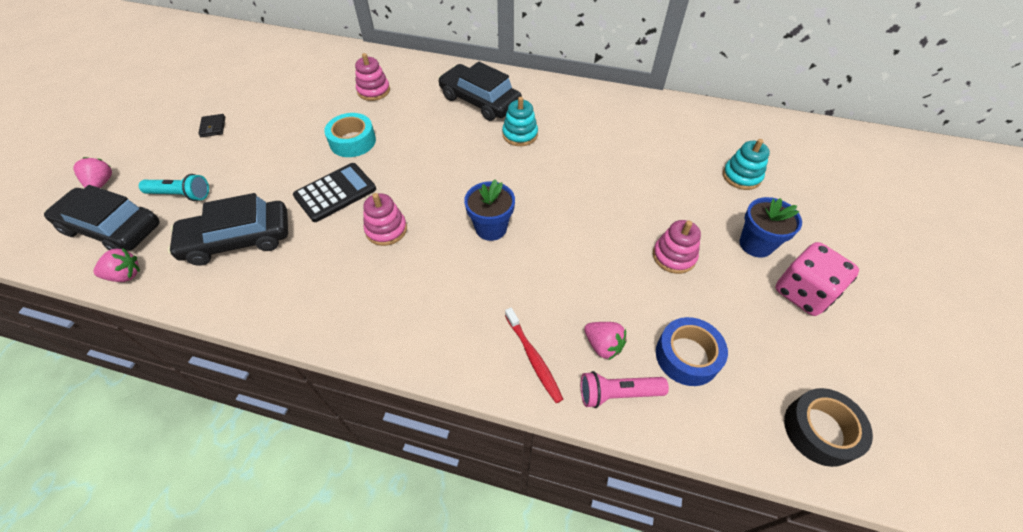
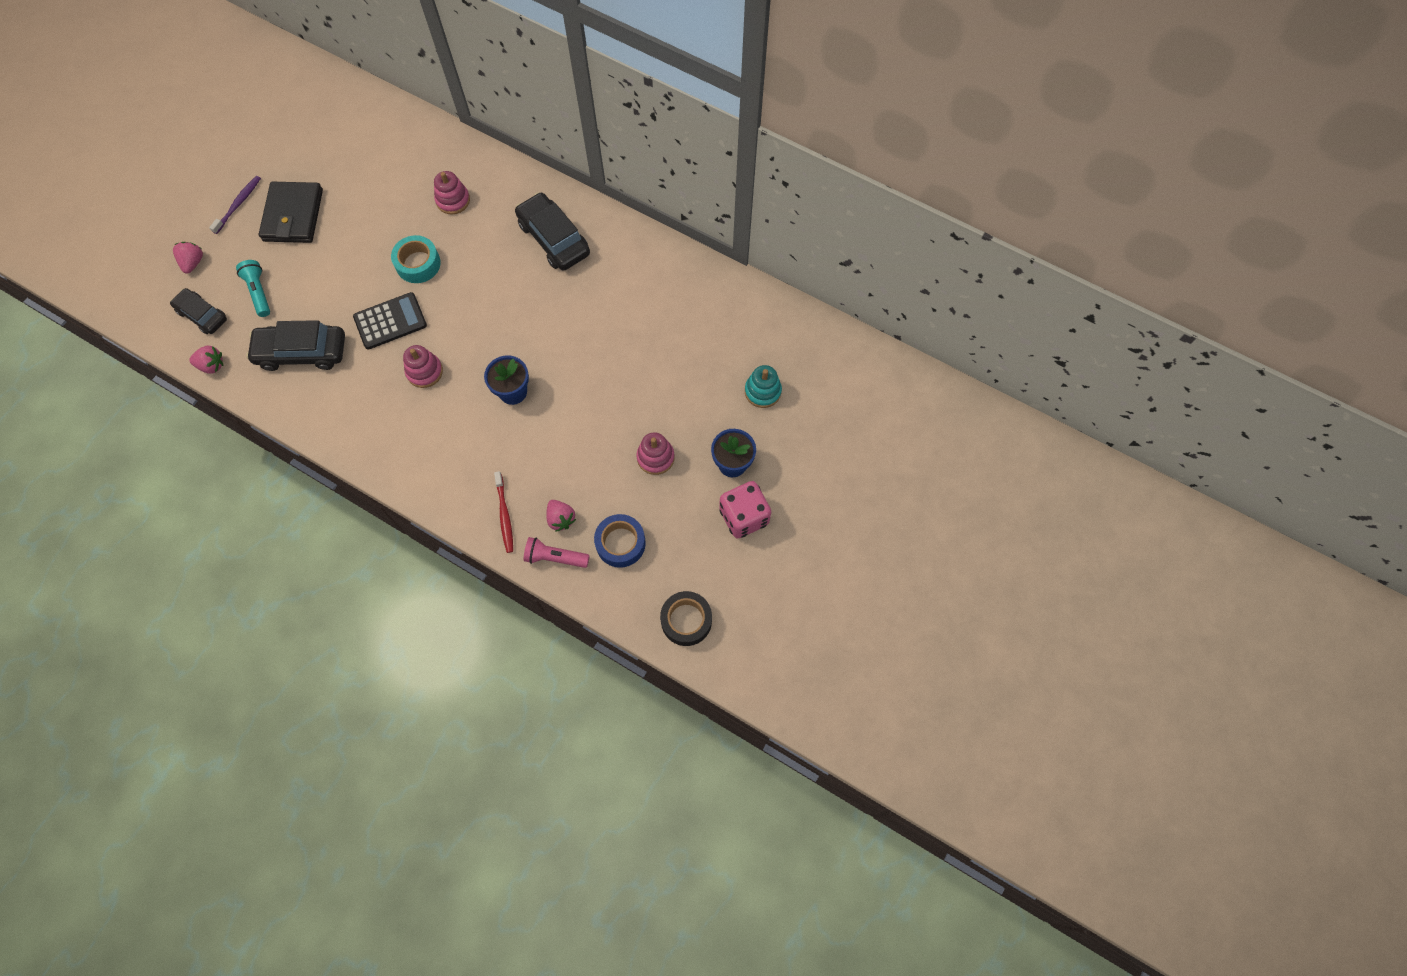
camera: 15 degrees right, 15 degrees up
black car [44,185,160,251] -> black car [170,288,227,334], size x0.64
turquoise flashlight [139,174,209,201] -> turquoise flashlight turned 135 degrees counterclockwise [236,260,270,317]
black wallet [198,114,225,137] -> black wallet [259,182,323,243], size x2.41
turquoise stacking toy [502,97,538,146] -> none
none -> purple toothbrush [209,176,261,234]

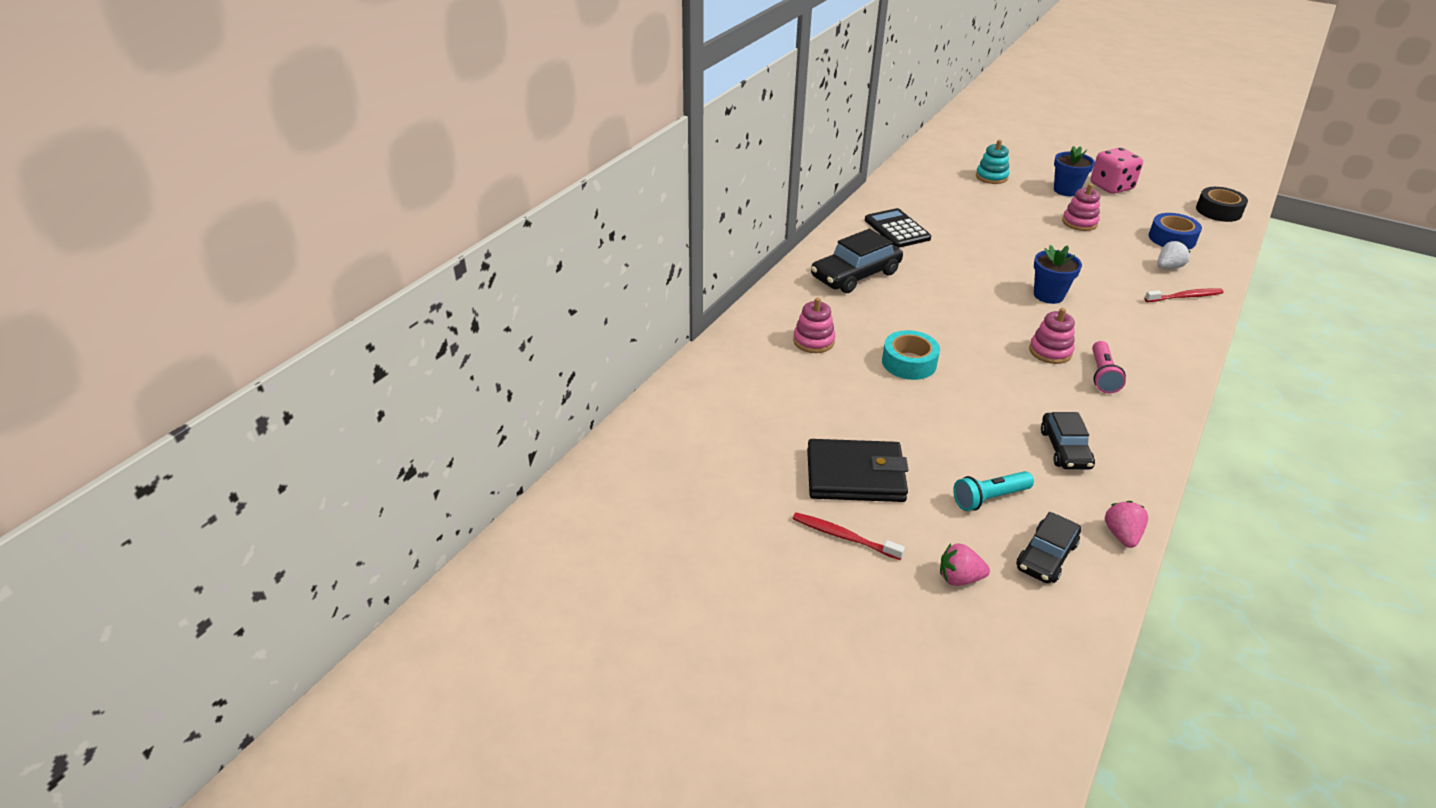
camera: 90 degrees left, 30 degrees down
purple toothbrush [209,176,261,234] -> red toothbrush [792,512,905,560]
black car [246,320,345,371] -> black car [1041,412,1095,470], size x0.64
black calculator [353,292,427,349] -> black calculator moved to [865,208,931,248]
pink flashlight [524,537,590,568] -> pink flashlight moved to [1092,341,1126,393]
pink strawberry [546,500,576,532] -> white strawberry [1157,241,1191,269]

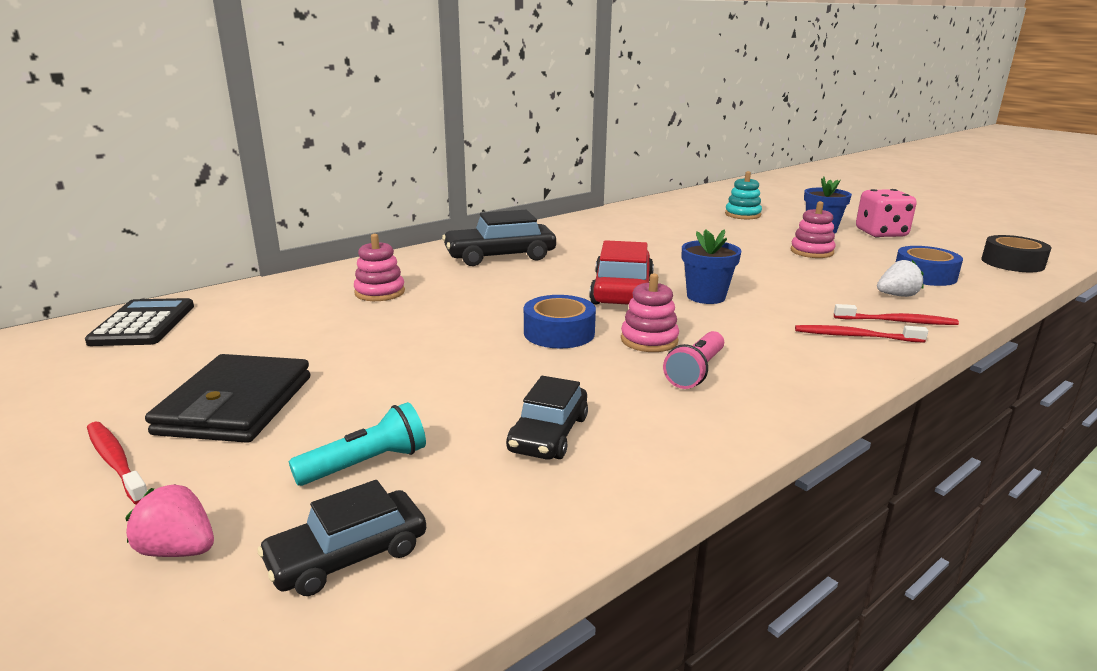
camera: 20 degrees right, 15 degrees down
black wallet [807,439,909,502] -> black wallet turned 75 degrees clockwise [145,354,310,443]
black calculator [865,208,931,248] -> black calculator moved to [85,298,194,346]
turquoise tape [882,330,940,380] -> none
turquoise flashlight [953,471,1034,511] -> turquoise flashlight turned 150 degrees clockwise [289,402,426,486]
pink strawberry [1105,501,1148,548] -> none
none -> blue tape [524,295,596,349]
none -> red car [589,240,654,305]
none -> red toothbrush [795,325,928,343]

